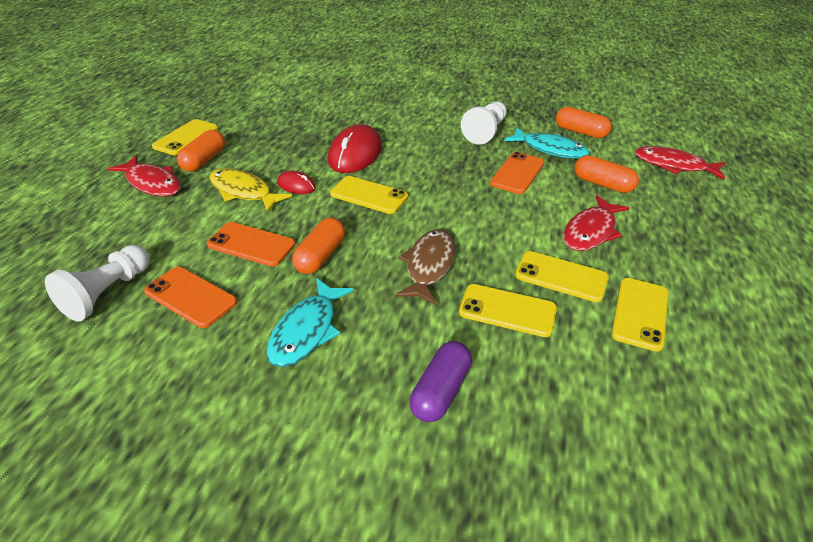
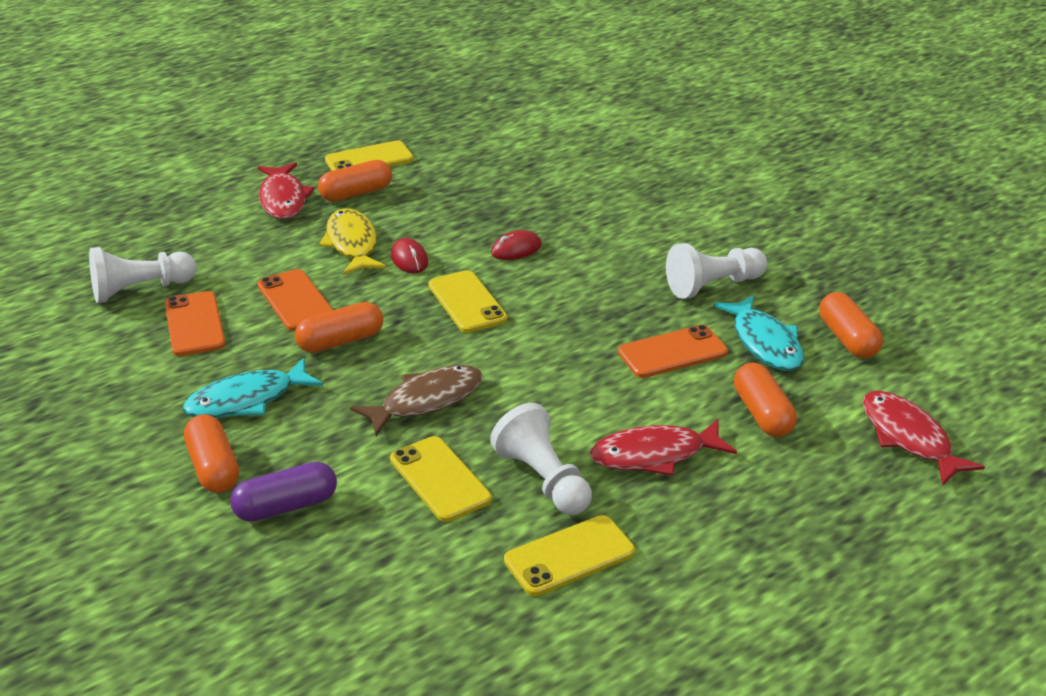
camera: 40 degrees right, 5 degrees down
red mouse [328,124,382,173] -> red mouse [491,230,542,260], size x0.51
yellow phone [515,251,609,302] -> white pawn [490,403,592,515]
none -> orange capsule [184,414,239,493]

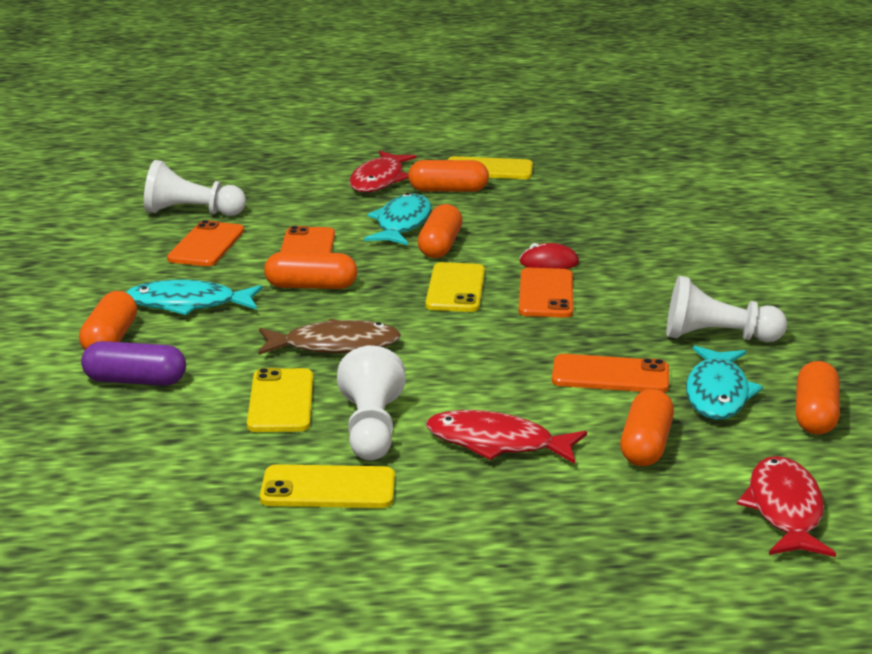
camera: 30 degrees right, 10 degrees down
yellow fish [319,209,387,275] -> turquoise fish [364,193,431,245]
red mouse [391,238,428,273] -> orange capsule [418,204,462,258]
none -> orange phone [519,268,573,318]

